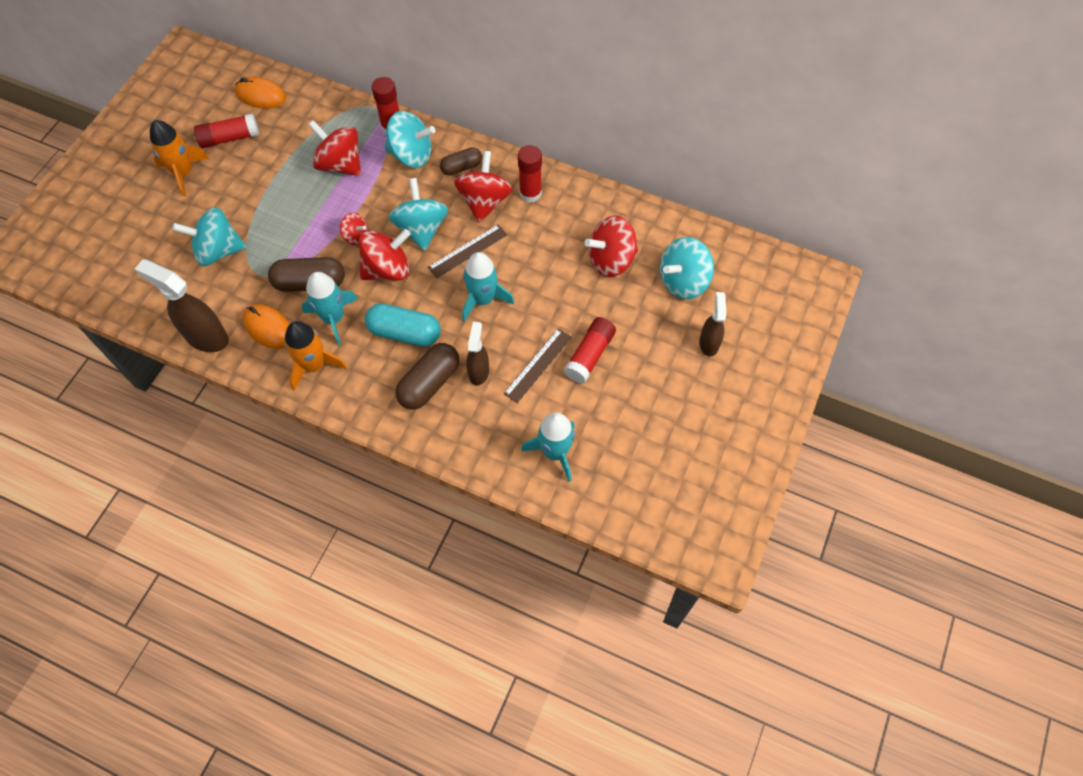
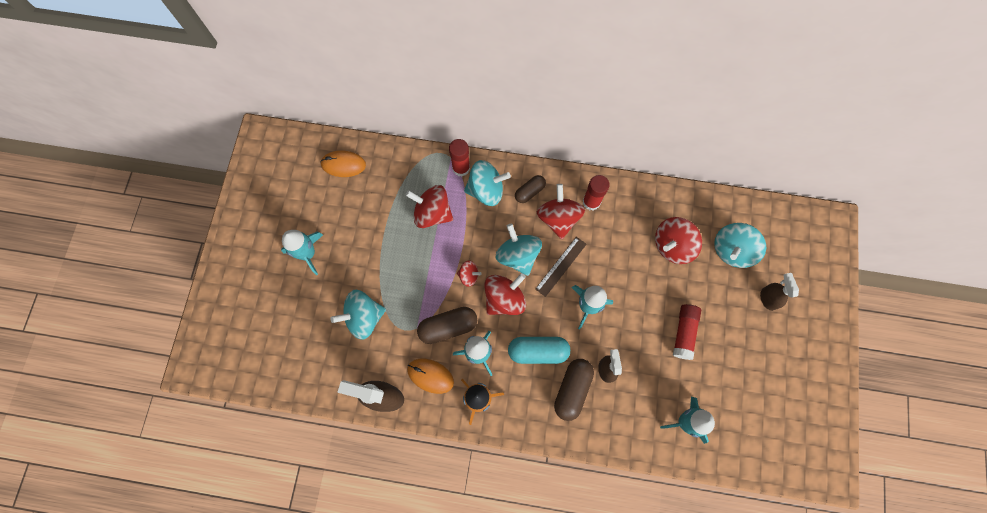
camera: 15 degrees left, 10 degrees up
orange rocket [150,120,209,197] -> turquoise rocket [281,230,323,275]
red glue stick [194,113,259,148] -> none
brown ruler [504,328,572,403] -> none

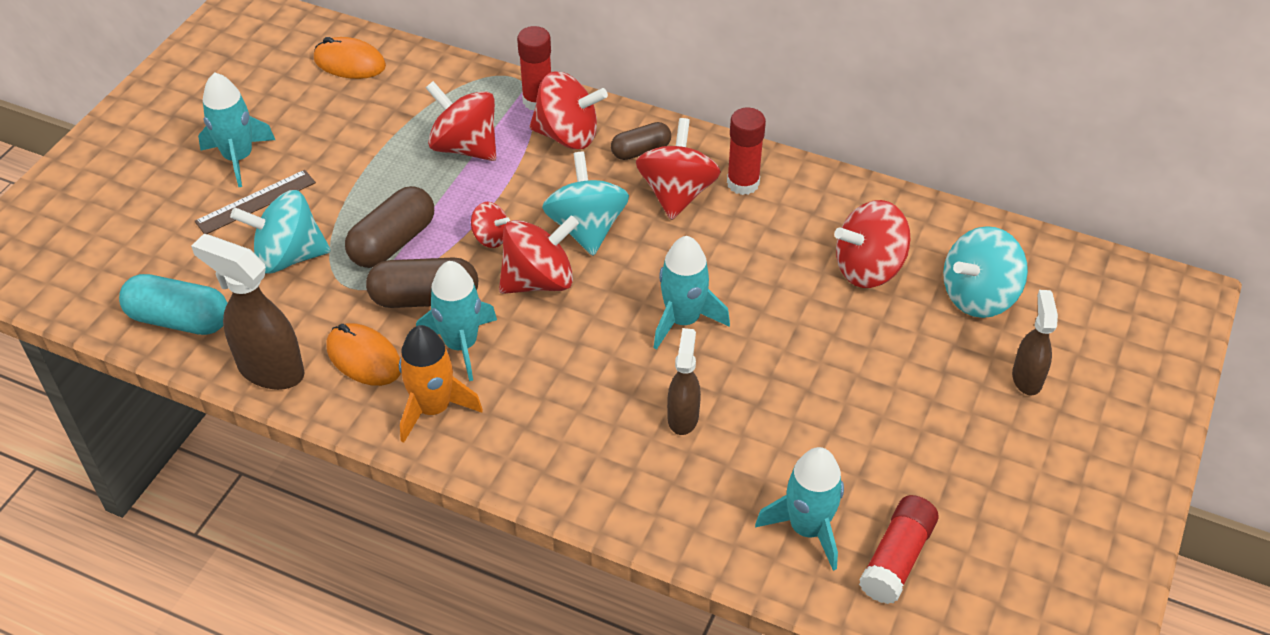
camera: 15 degrees right, 25 degrees down
turquoise spinning top [464,160,511,206] -> red spinning top [529,71,608,149]
turquoise capsule [508,337,570,364] -> turquoise capsule moved to [119,274,227,335]
brown ruler [535,237,587,297] -> brown ruler moved to [195,170,316,234]
brown capsule [554,359,594,421] -> brown capsule moved to [345,186,434,268]
red glue stick [673,304,701,360] -> red glue stick moved to [859,495,939,604]

